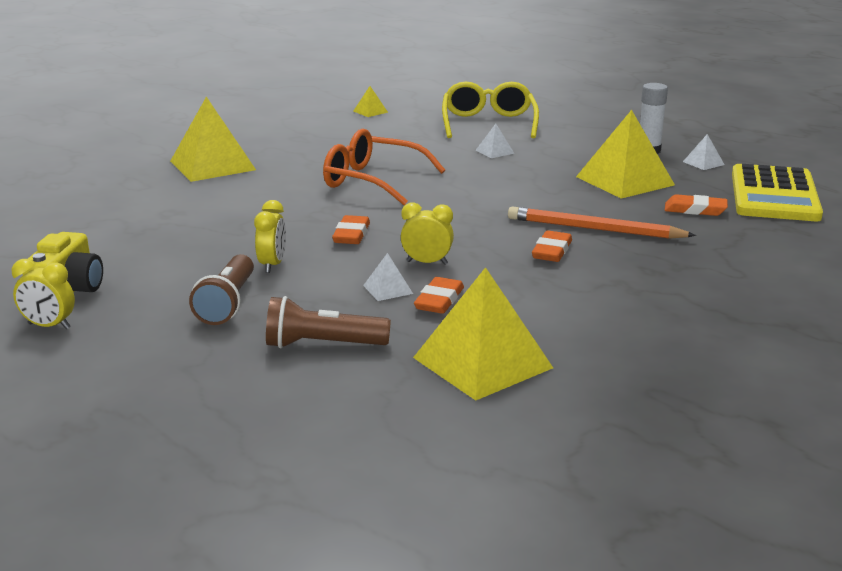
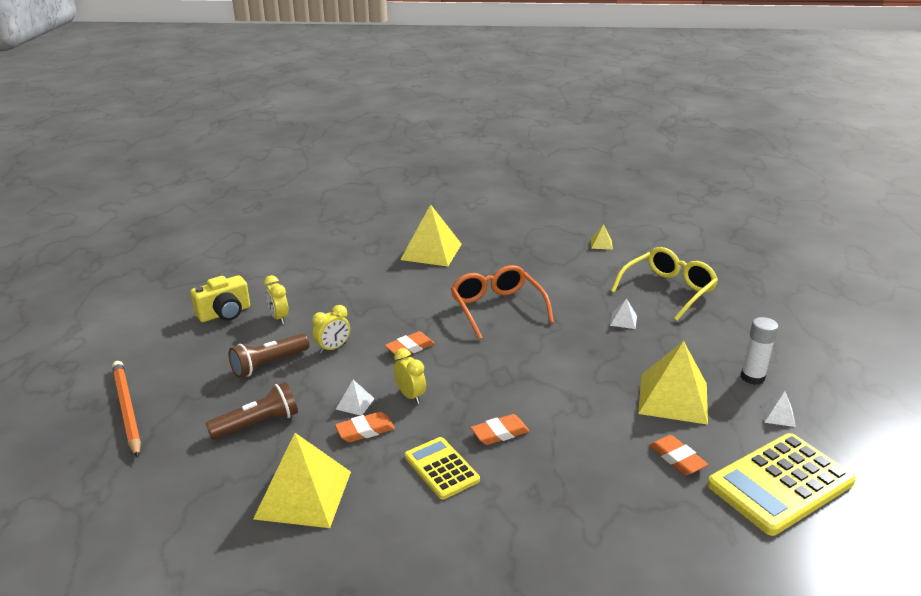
camera: 45 degrees right, 5 degrees up
yellow clock [12,259,75,329] -> yellow clock moved to [264,275,289,324]
brown flashlight [266,296,391,348] -> brown flashlight turned 105 degrees clockwise [205,382,298,440]
orange pencil [508,206,696,239] -> orange pencil moved to [112,361,141,458]
none -> yellow calculator [404,437,480,500]

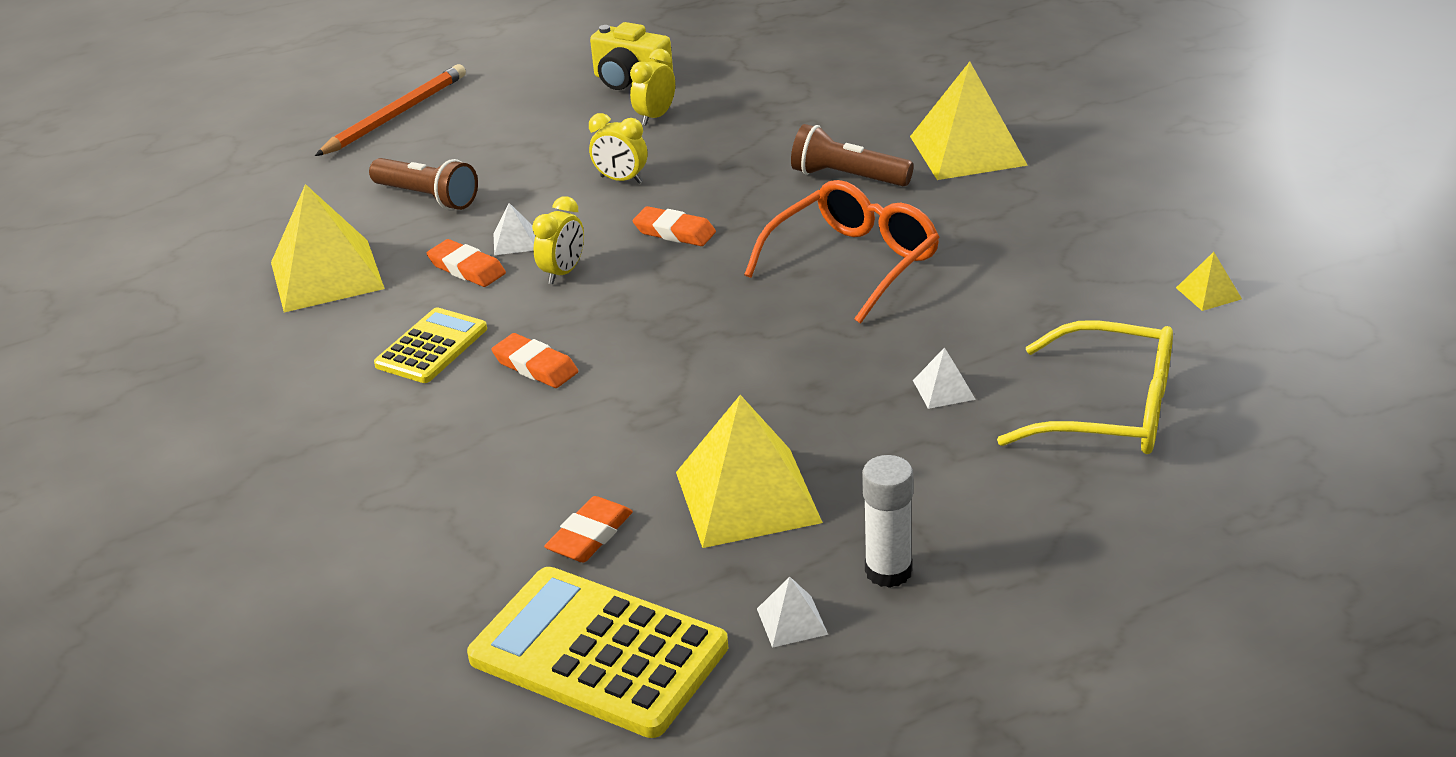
camera: 65 degrees right, 5 degrees up
brown flashlight [229,334,310,378] -> brown flashlight moved to [791,124,914,186]

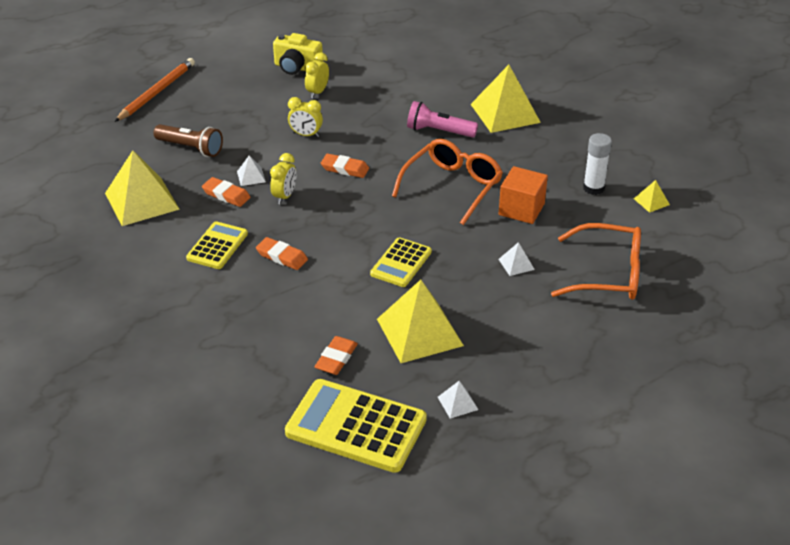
camera: 10 degrees left, 5 degrees up
brown flashlight [791,124,914,186] -> pink flashlight [407,101,478,138]
white glue stick [862,455,913,588] -> white glue stick moved to [583,133,612,195]
yellow glasses [997,321,1173,454] -> orange glasses [551,223,641,300]
none -> yellow calculator [370,237,432,287]
none -> orange cube [499,166,548,224]

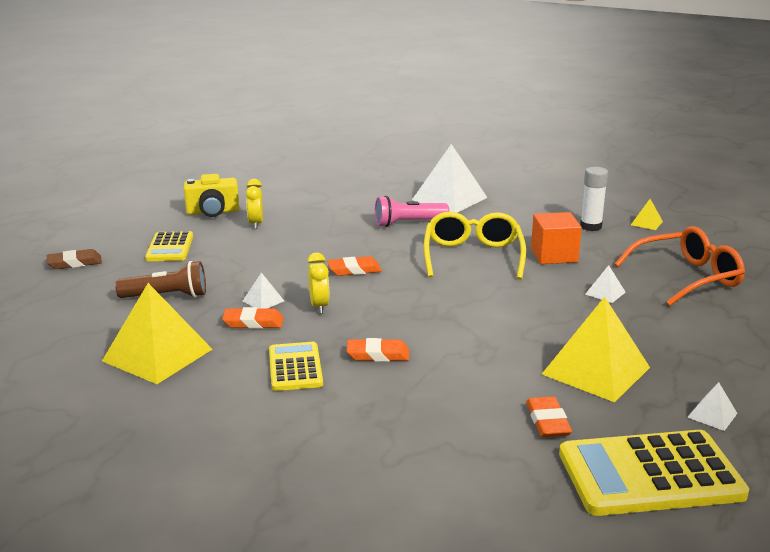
camera: 30 degrees left, 15 degrees down
orange pencil [115,58,195,122] -> brown eraser [47,249,102,269]
yellow clock [288,97,323,137] -> none
yellow calculator [370,237,432,287] -> yellow calculator moved to [145,231,193,261]
orange glasses [392,139,503,225] -> yellow glasses [424,212,526,280]
yellow pyramid [471,65,541,133] -> white pyramid [412,144,487,213]

